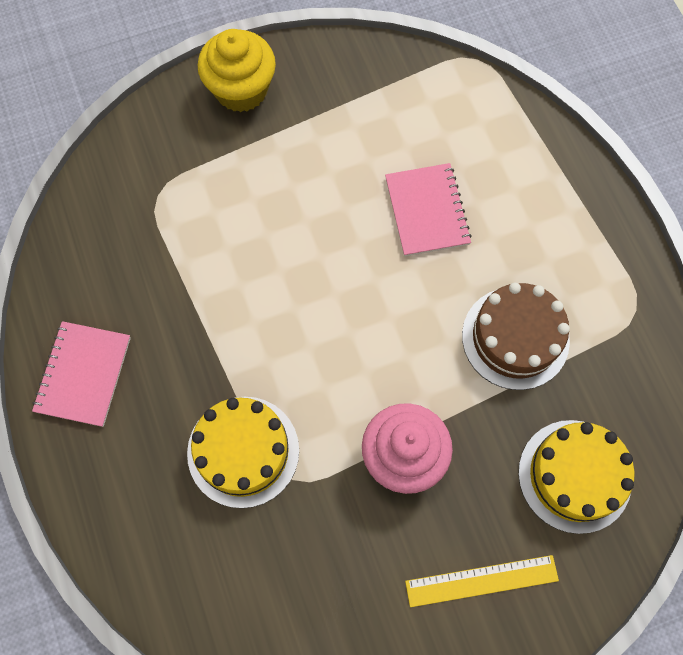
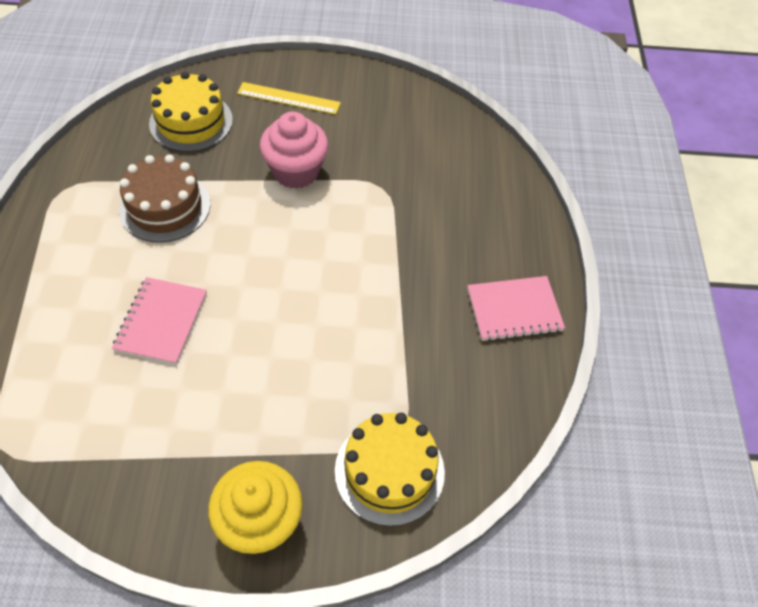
camera: 160 degrees left, 15 degrees down
pink notebook [32,321,131,427] -> pink notebook turned 45 degrees clockwise [467,276,565,342]
yellow cake [187,397,299,508] -> yellow cake moved to [335,413,445,526]

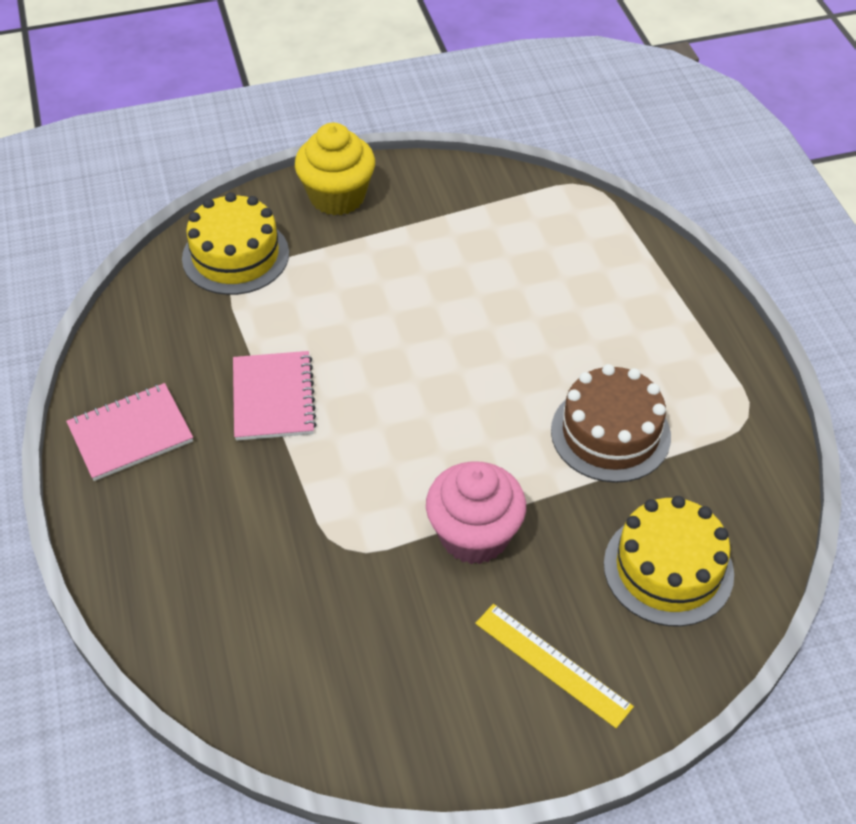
camera: 165 degrees right, 5 degrees down
pink notebook [112,277,207,365] -> pink notebook moved to [233,351,317,441]
yellow ruler [237,82,341,114] -> yellow ruler turned 45 degrees clockwise [475,604,634,728]

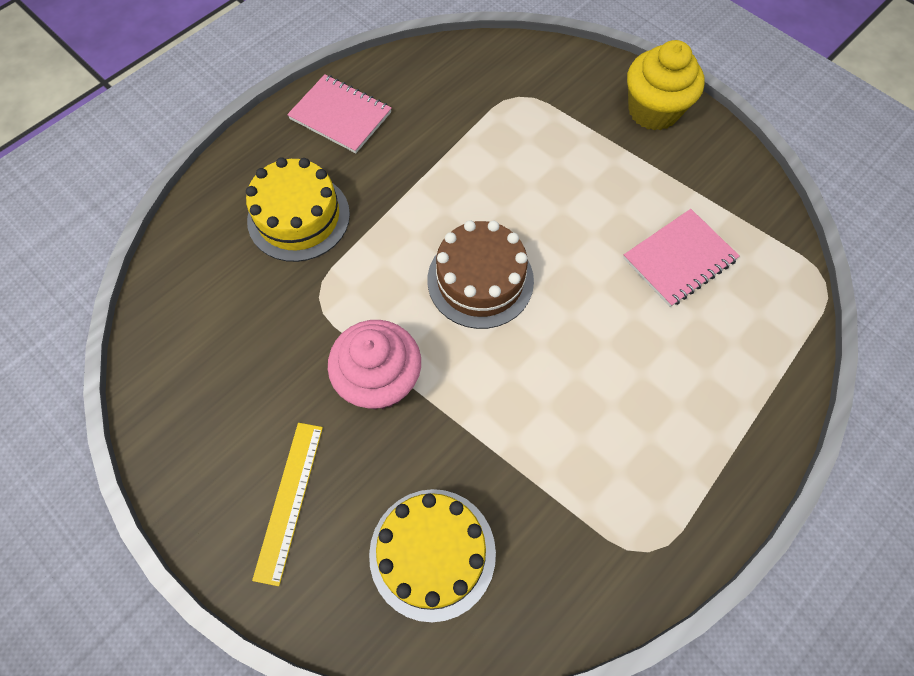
camera: 60 degrees right, 15 degrees up
yellow cake [182,192,289,295] -> yellow cake moved to [246,157,350,262]
pink notebook [233,351,317,441] -> pink notebook moved to [623,209,739,307]
brown cake [551,364,671,483] -> brown cake moved to [428,220,534,329]

